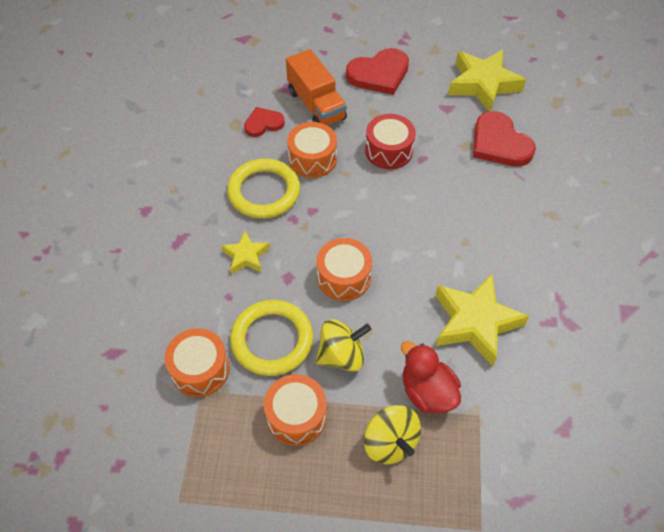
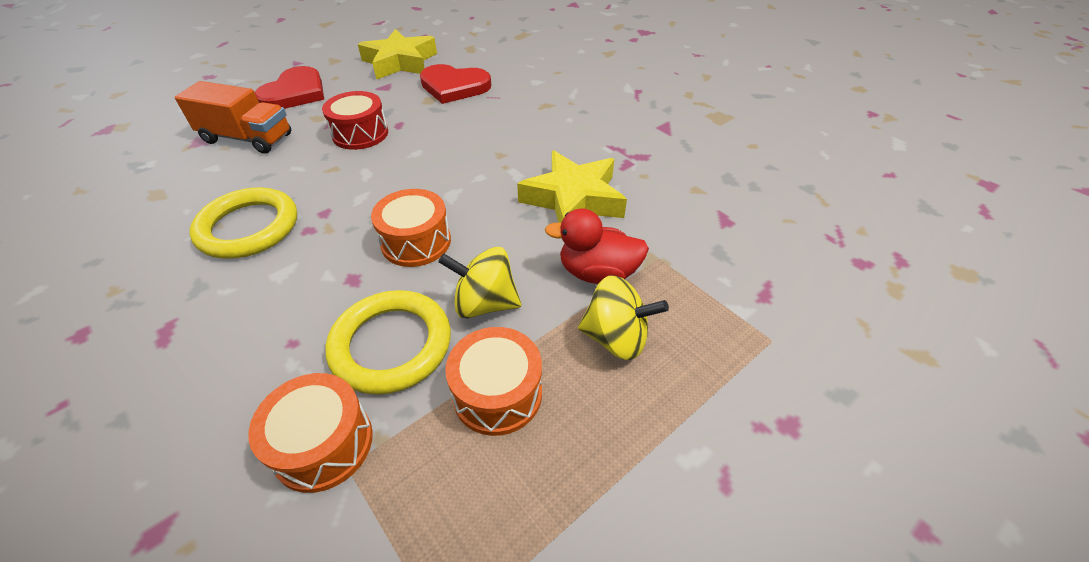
camera: 45 degrees left, 10 degrees down
yellow star [221,231,270,274] -> none
red heart [244,107,285,137] -> none
orange drum [287,122,337,178] -> none
yellow spinning top [316,319,371,371] -> yellow spinning top turned 105 degrees counterclockwise [438,247,521,319]

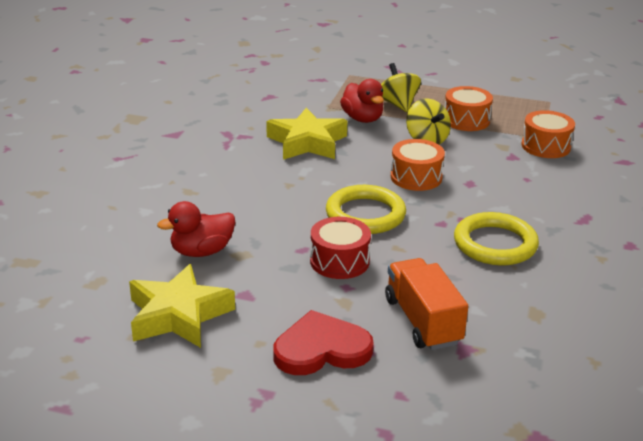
camera: 125 degrees left, 15 degrees down
yellow ring [326,290,451,395] -> yellow ring moved to [326,185,406,234]
red heart [420,64,491,104] -> red duck [157,201,235,257]

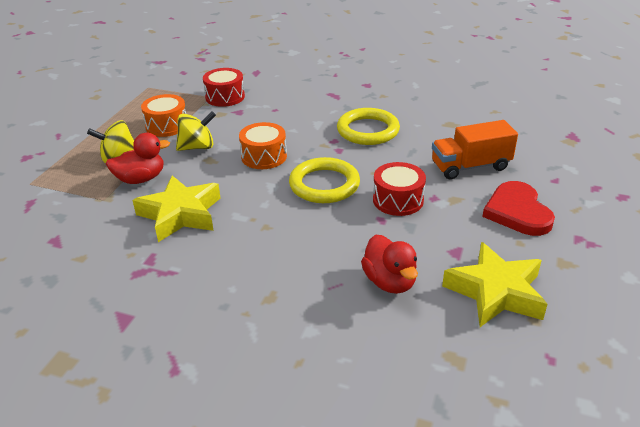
camera: 85 degrees left, 5 degrees up
orange drum [522,110,575,158] -> red drum [203,68,245,107]

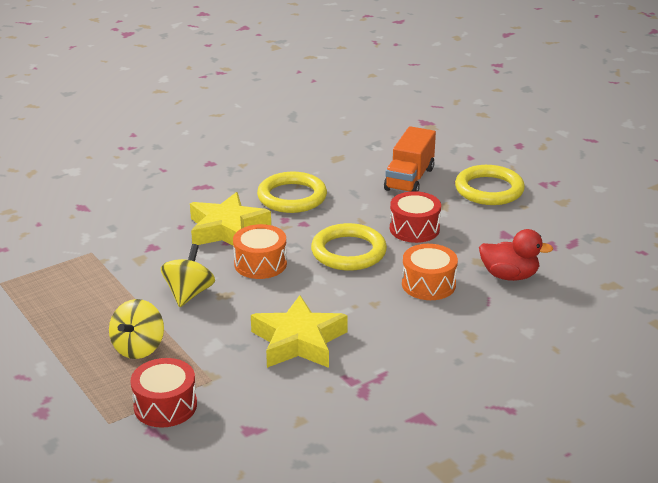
camera: 55 degrees left, 5 degrees down
red duck [106,133,170,184] -> none
orange drum [141,94,186,137] -> orange drum moved to [402,244,458,300]
red drum [203,68,245,107] -> red drum moved to [131,358,197,428]
yellow star [442,242,548,327] -> yellow star moved to [190,192,271,246]
red heart [482,181,555,236] -> yellow ring [455,165,525,205]

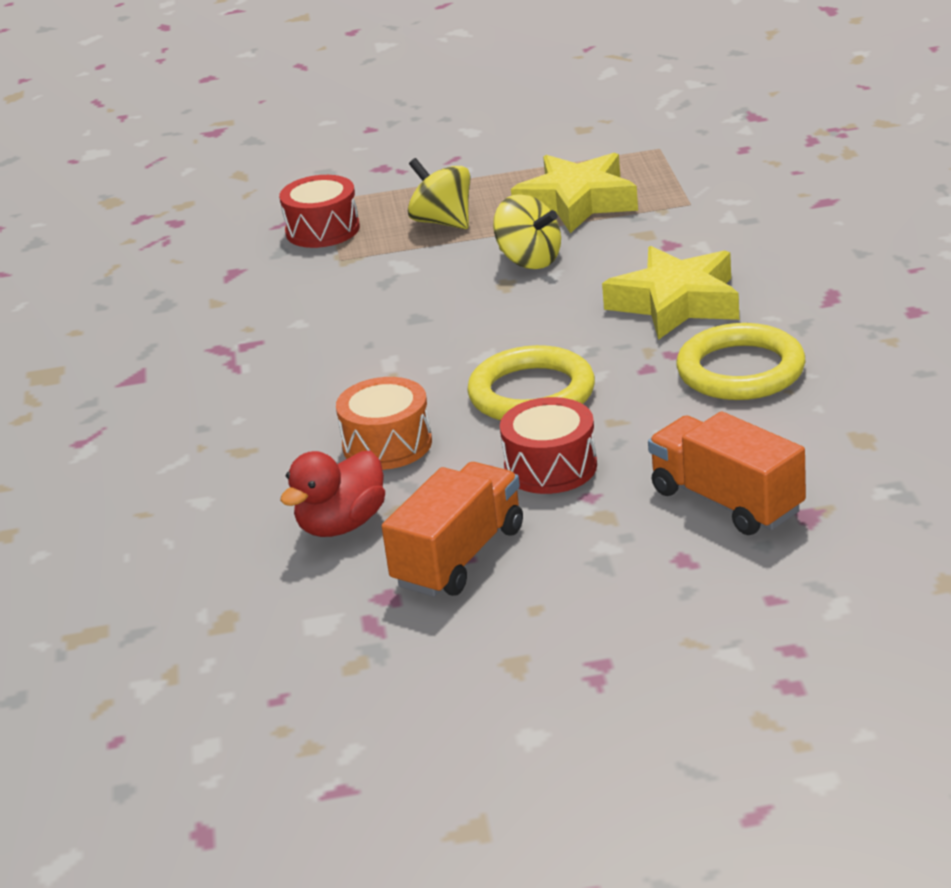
camera: 120 degrees right, 0 degrees up
orange drum [233,224,287,279] -> none
yellow star [251,295,348,368] -> yellow star moved to [511,153,638,233]
yellow ring [455,165,525,205] -> none
none -> orange truck [382,462,523,597]

